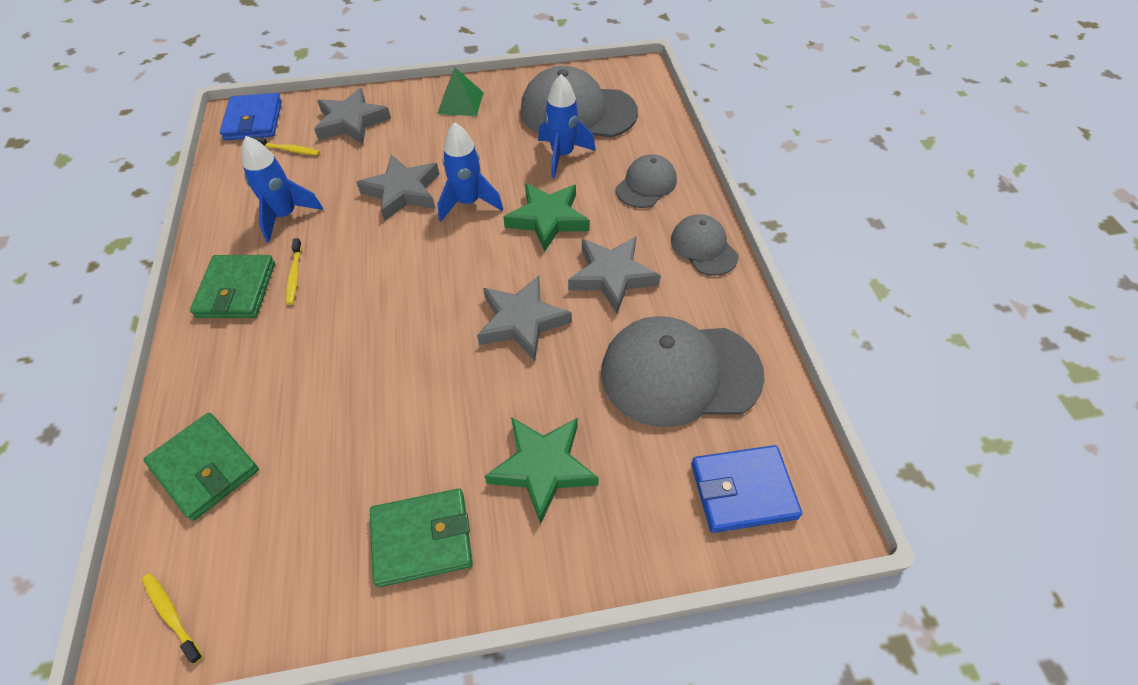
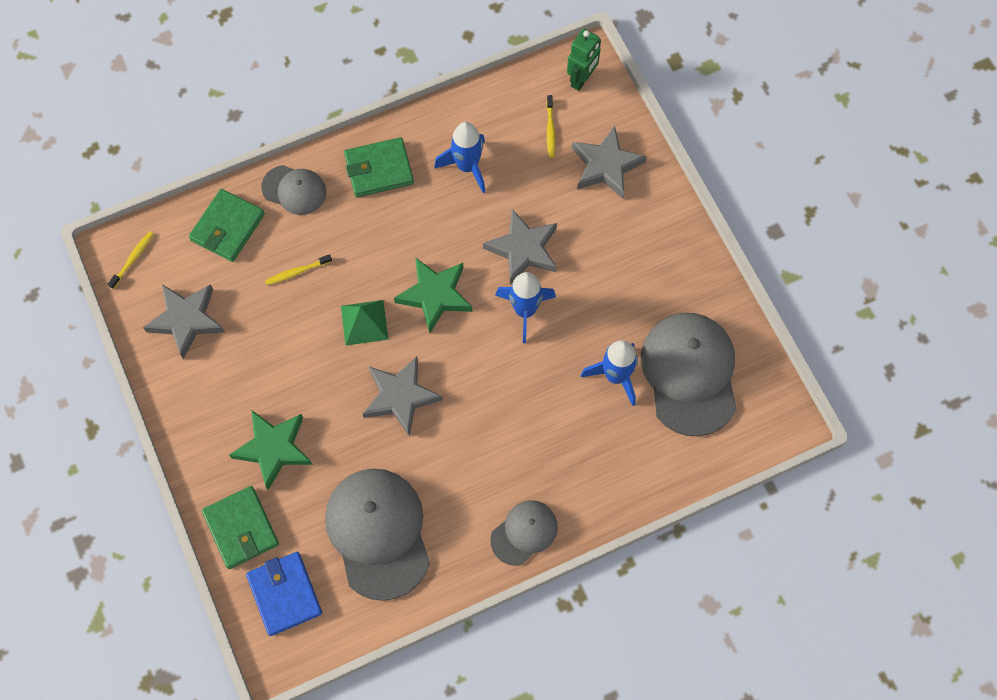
camera: 75 degrees right, 15 degrees up
blue wallet [220,93,282,140] -> green robot [567,29,601,91]
yellow toothbrush [286,238,302,305] -> yellow toothbrush moved to [265,254,332,285]
green wallet [370,488,473,587] -> green wallet moved to [202,486,279,569]
green pyramid [437,68,484,116] -> green pyramid moved to [341,300,389,346]
green star [503,183,590,252] -> green star moved to [394,257,472,333]
grey star [568,237,661,313] -> grey star moved to [143,284,225,359]
grey cap [616,154,677,208] -> grey cap moved to [261,165,326,215]

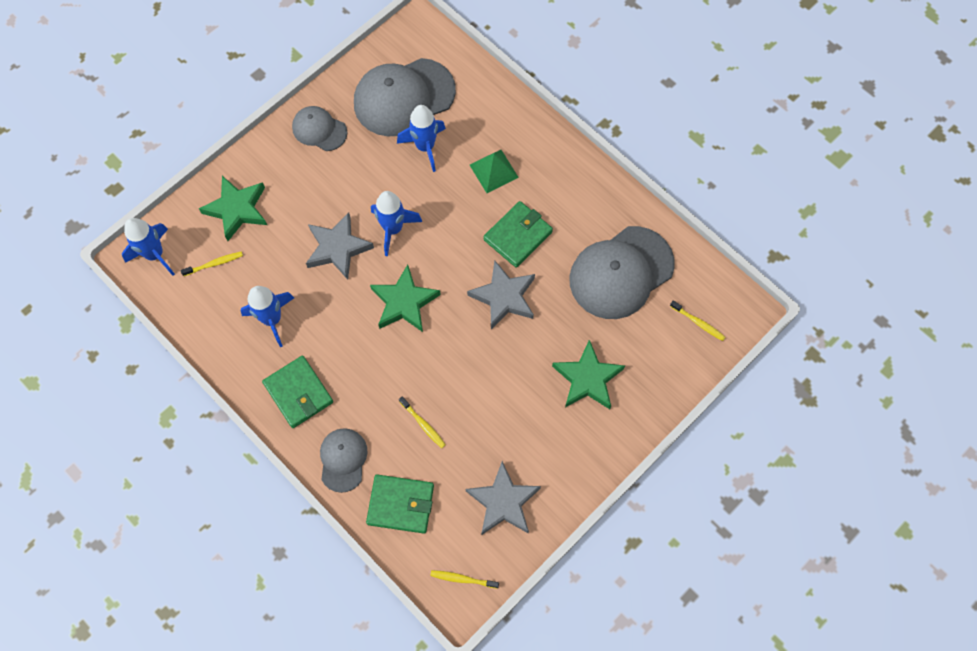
camera: 110 degrees left, 0 degrees up
green wallet [202,486,279,569] -> green wallet moved to [483,201,553,268]
blue wallet [246,552,322,636] -> yellow toothbrush [670,300,726,341]
green pyramid [341,300,389,346] -> green pyramid moved to [470,150,519,193]
grey cap [490,500,558,566] -> grey cap moved to [292,106,347,151]
green robot [567,29,601,91] -> blue rocket [122,218,175,276]
grey star [572,126,647,198] -> green star [199,176,267,241]

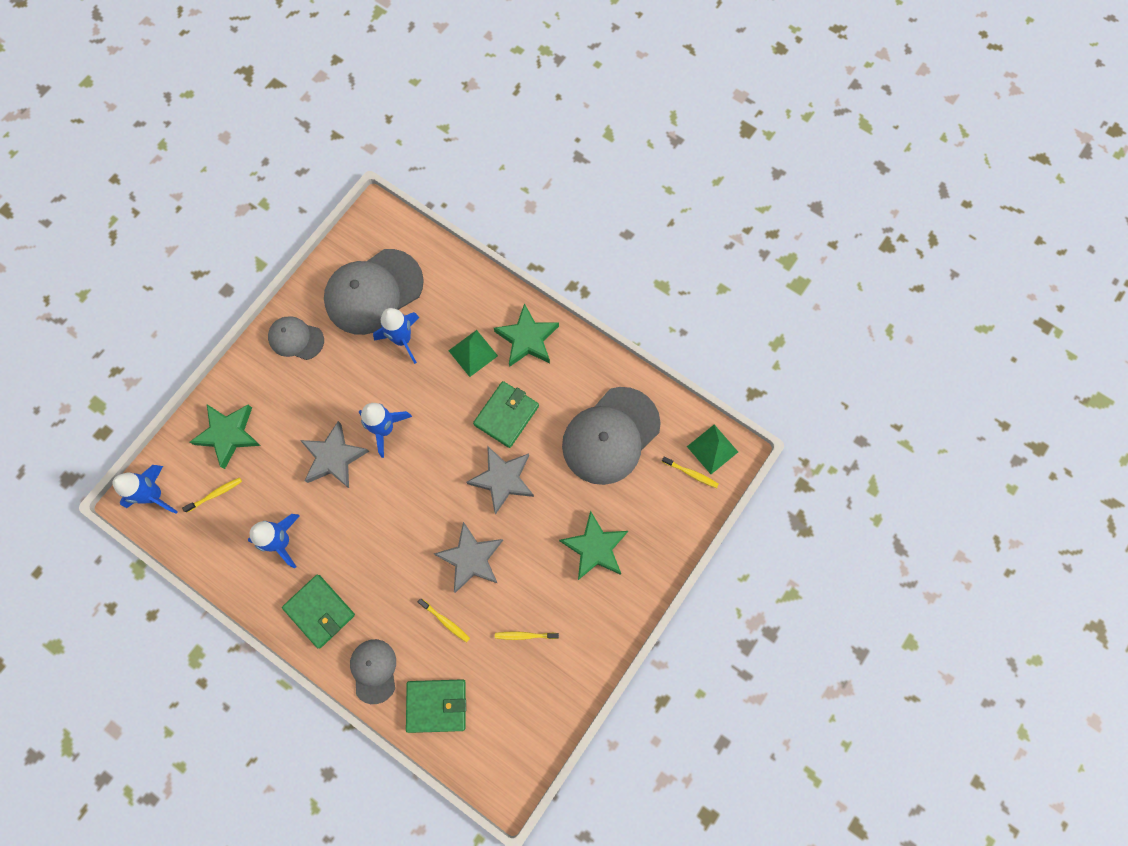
camera: 10 degrees left, 5 degrees up
green star [370,265,441,332] -> green star moved to [494,303,559,367]
yellow toothbrush [430,570,499,589] -> yellow toothbrush moved to [495,631,559,640]
grey star [466,461,541,535] -> grey star moved to [434,522,503,593]
none -> green pyramid [687,425,738,474]

